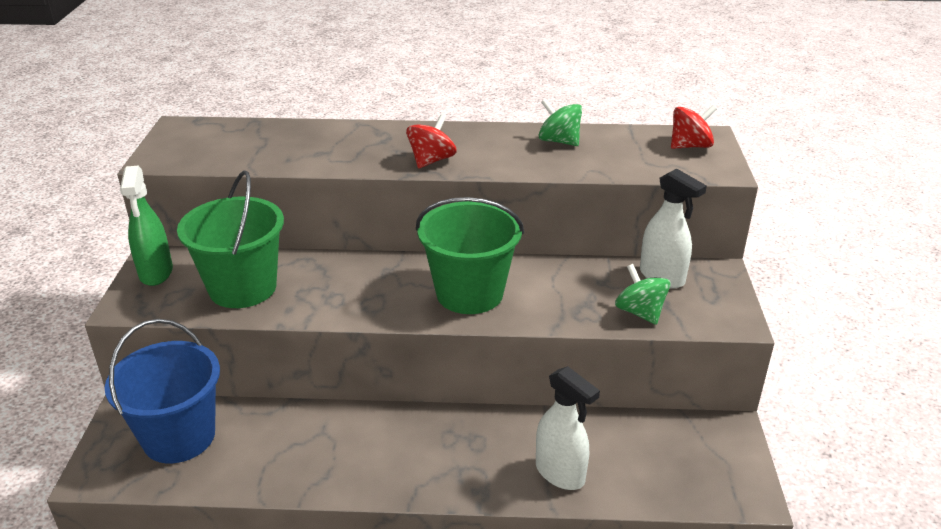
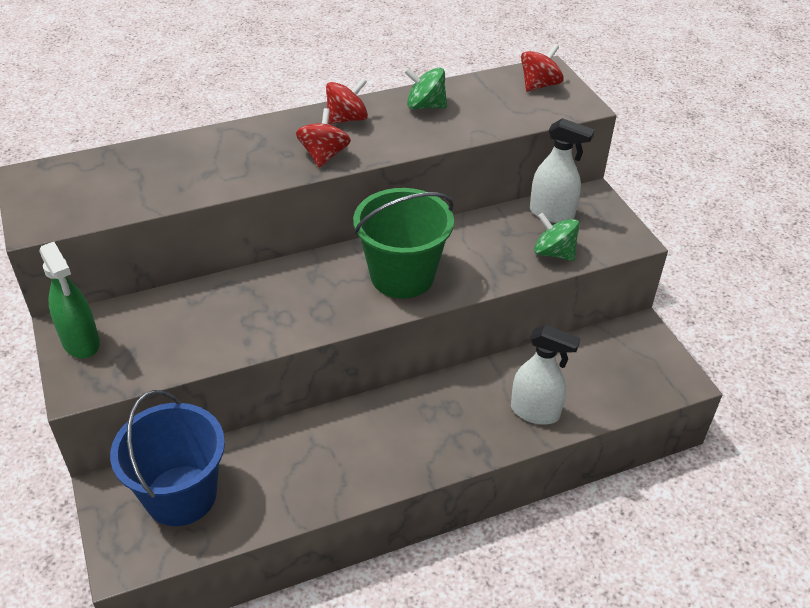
camera: 25 degrees left, 10 degrees up
green bucket [177,170,284,308] -> none
none -> red spinning top [326,78,368,124]

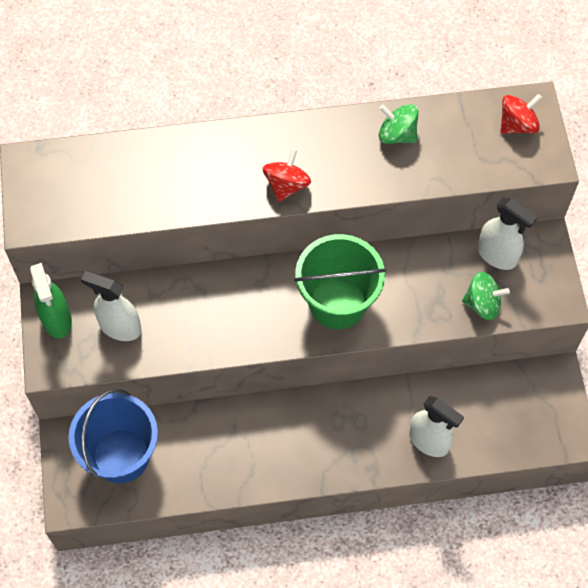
camera: 15 degrees right, 20 degrees up
red spinning top [326,78,368,124] -> none
green spinning top [534,213,580,261] -> green spinning top turned 135 degrees clockwise [462,272,510,320]
none -> white spray bottle [81,271,142,341]

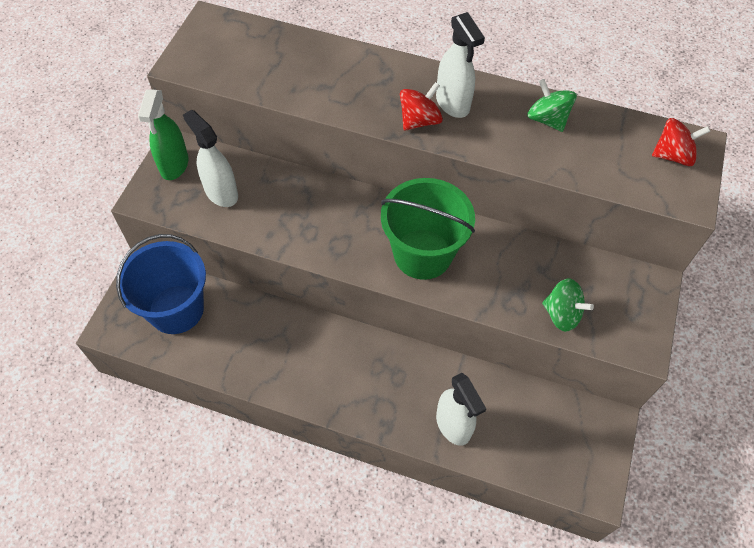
camera: 25 degrees right, 5 degrees down
white spray bottle [478,198,537,270] -> white spray bottle moved to [436,12,485,118]

